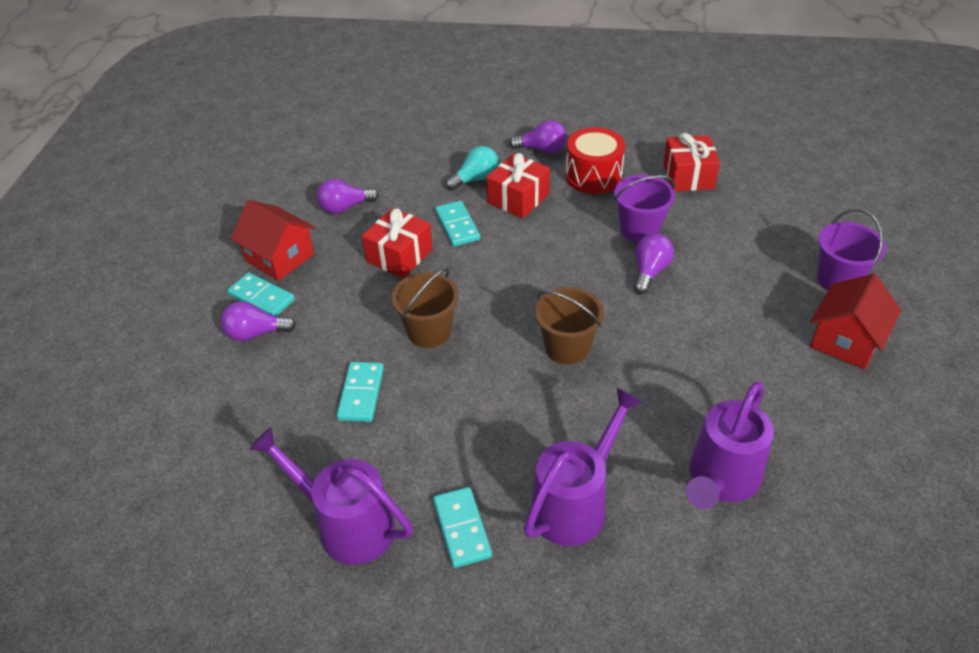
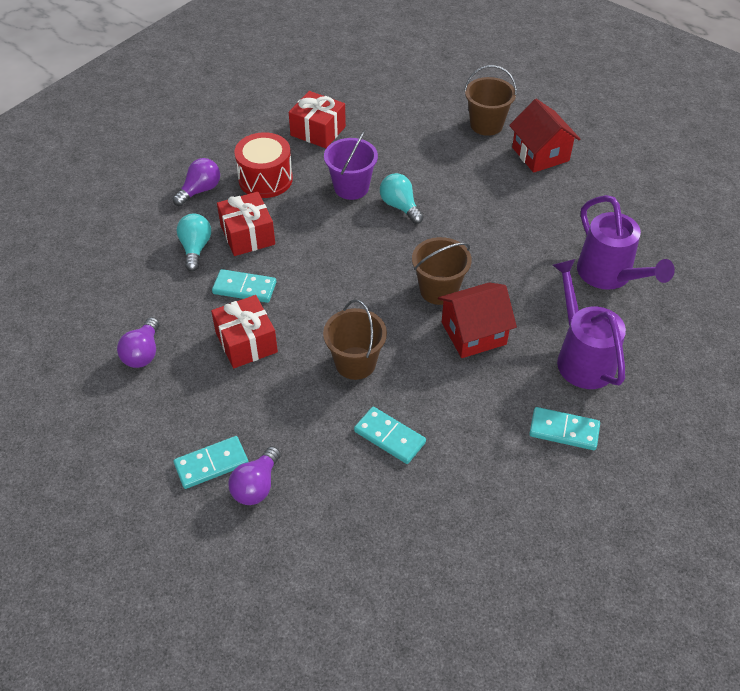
camera: 60 degrees left, 5 degrees up
red house [230,200,316,281] -> red house moved to [438,283,517,358]
purple watering can [249,427,413,565] -> none
purple light bulb [634,233,674,294] -> turquoise light bulb [380,173,424,224]
purple bucket [817,209,886,290] -> brown bucket [464,65,517,136]

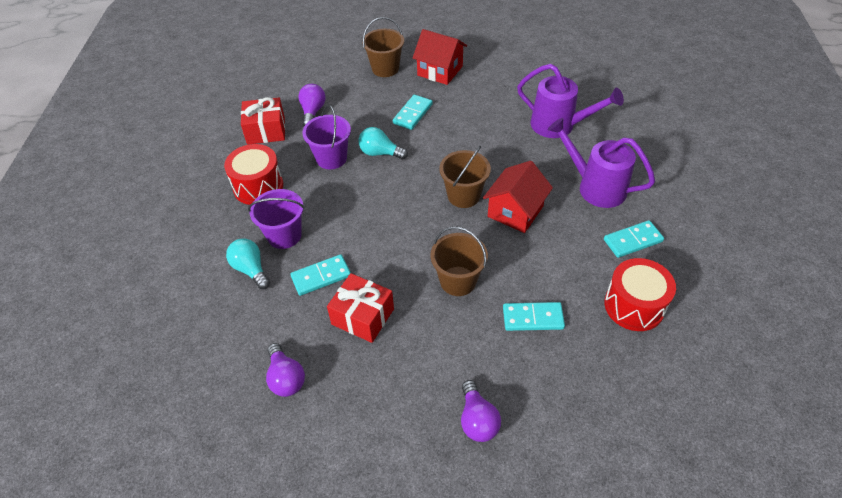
camera: 35 degrees left, 0 degrees up
purple light bulb [173,158,220,206] -> purple light bulb moved to [298,84,326,126]
turquoise domino [173,436,248,489] -> turquoise domino moved to [393,95,433,130]
red gift [217,192,275,256] -> purple bucket [248,189,305,249]
none -> red drum [604,258,676,331]

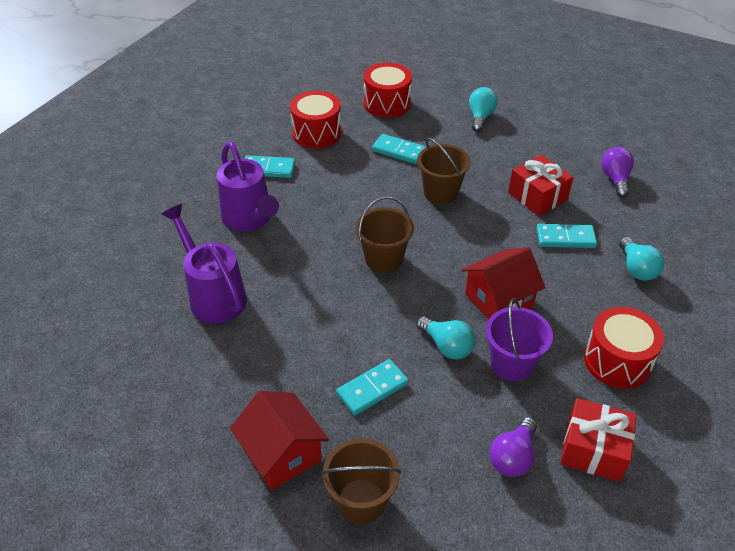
camera: 155 degrees left, 5 degrees down
purple bucket [248,189,305,249] -> none
purple light bulb [461,380,501,442] -> turquoise light bulb [469,87,498,132]
red house [483,161,553,233] -> red house moved to [462,247,546,320]
none -> red drum [364,63,412,118]

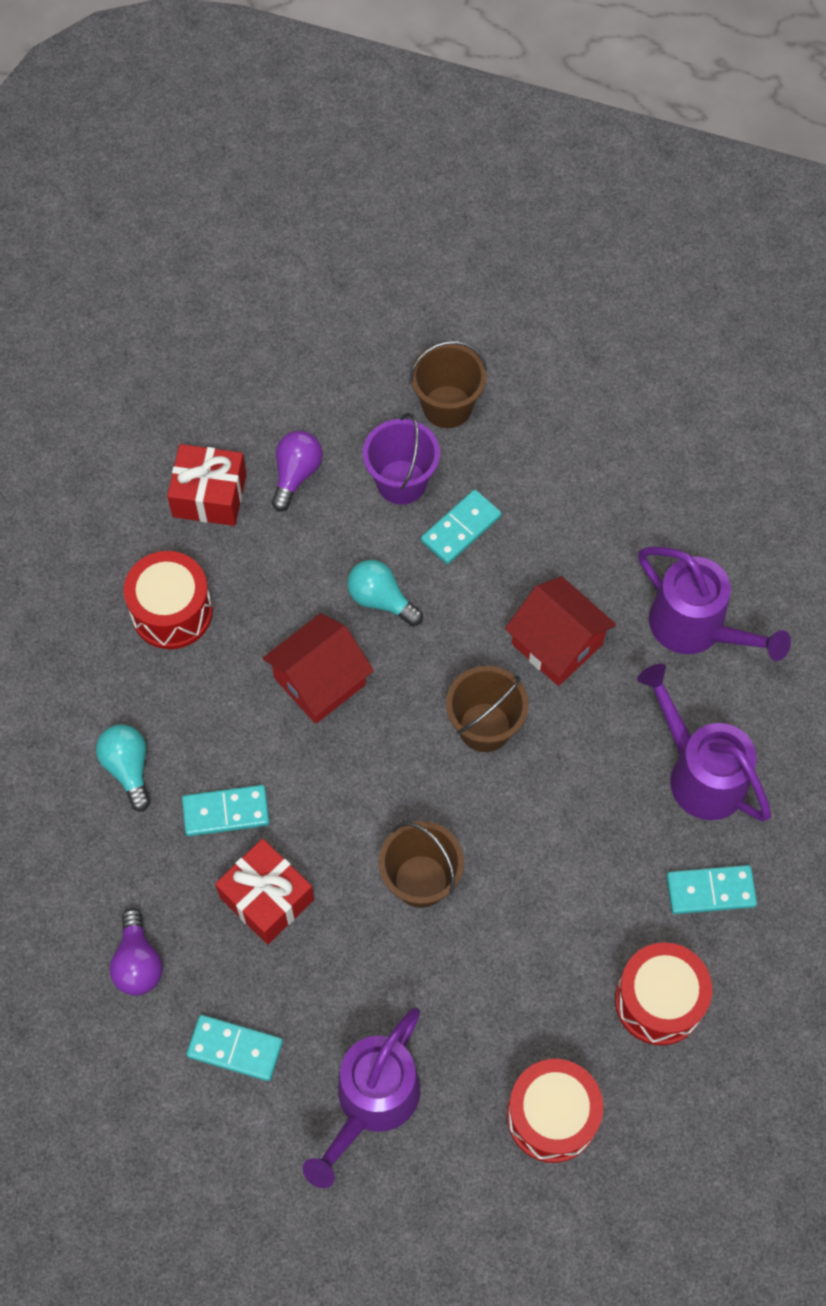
camera: 170 degrees right, 20 degrees up
red house [230,391,329,491] -> red house moved to [505,576,616,686]
turquoise domino [372,134,426,164] -> turquoise domino moved to [187,1015,283,1081]
turquoise light bulb [469,87,498,132] -> purple watering can [303,1007,420,1188]
purple bucket [486,298,553,381] -> purple bucket moved to [363,413,440,505]

